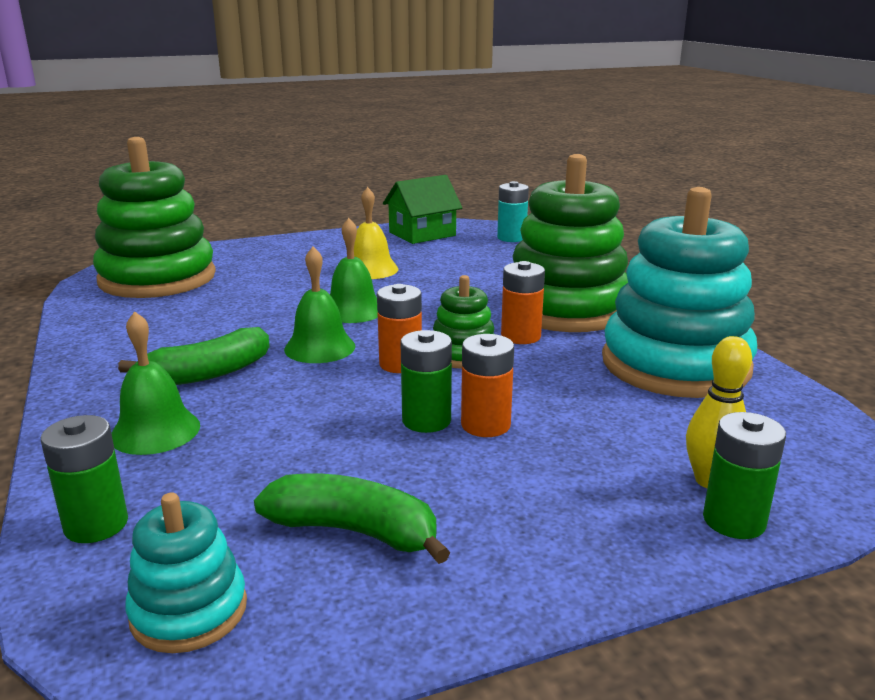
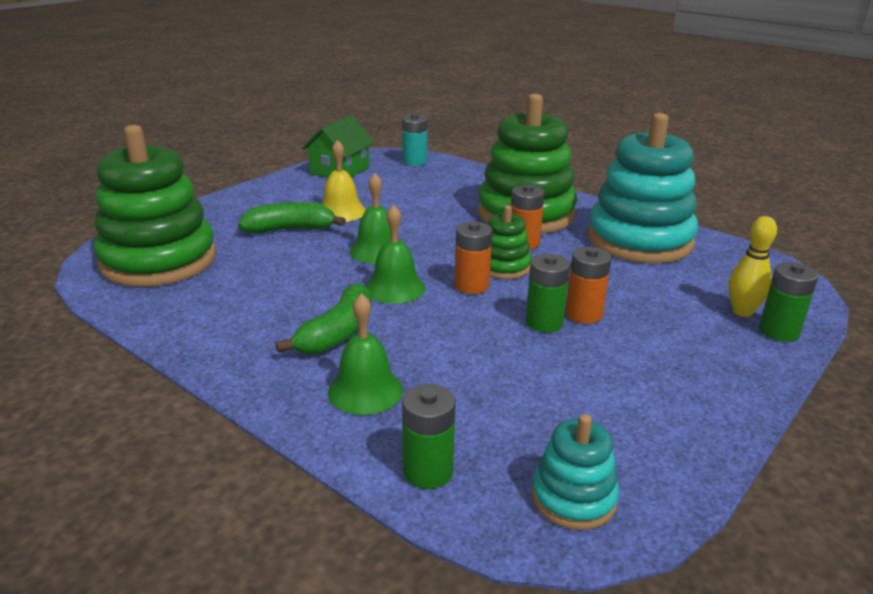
camera: 30 degrees left, 5 degrees up
green banana [254,474,450,564] -> green banana moved to [238,202,346,234]

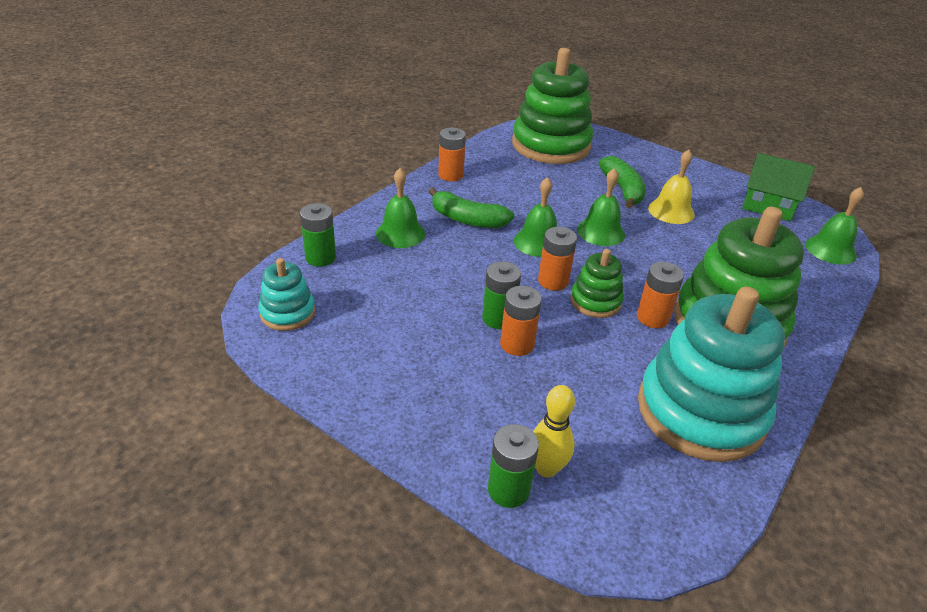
camera: 85 degrees right, 10 degrees up
turquoise battery [402,114,427,166] -> green bell [806,187,864,265]
none -> orange battery [438,127,466,181]

